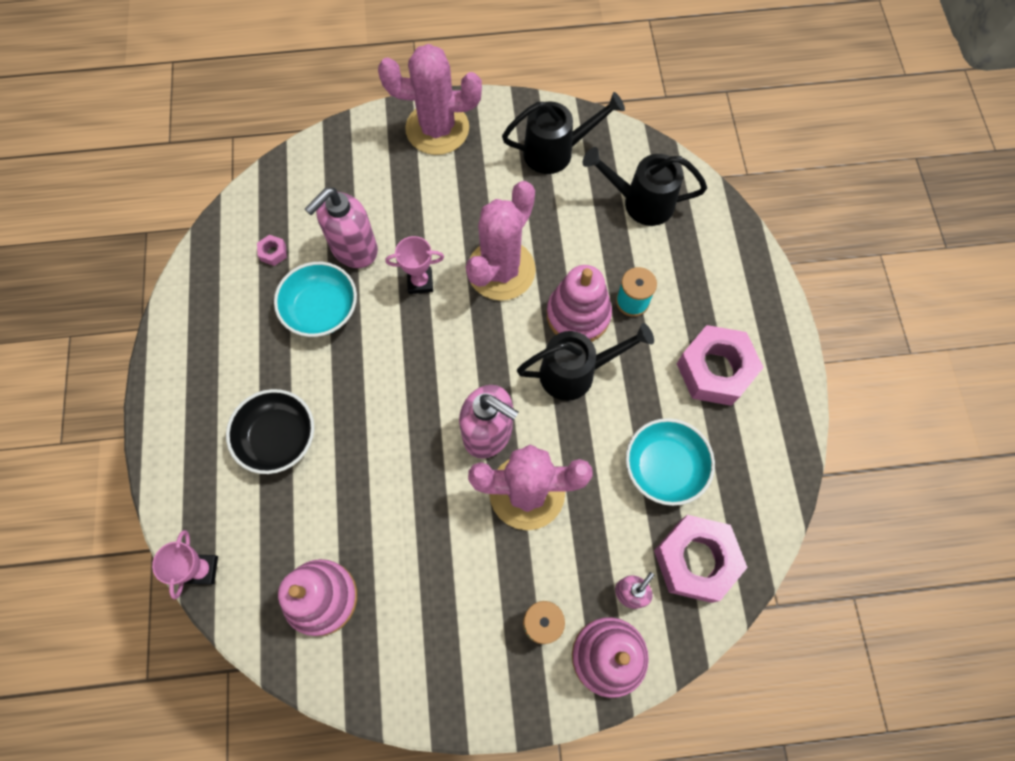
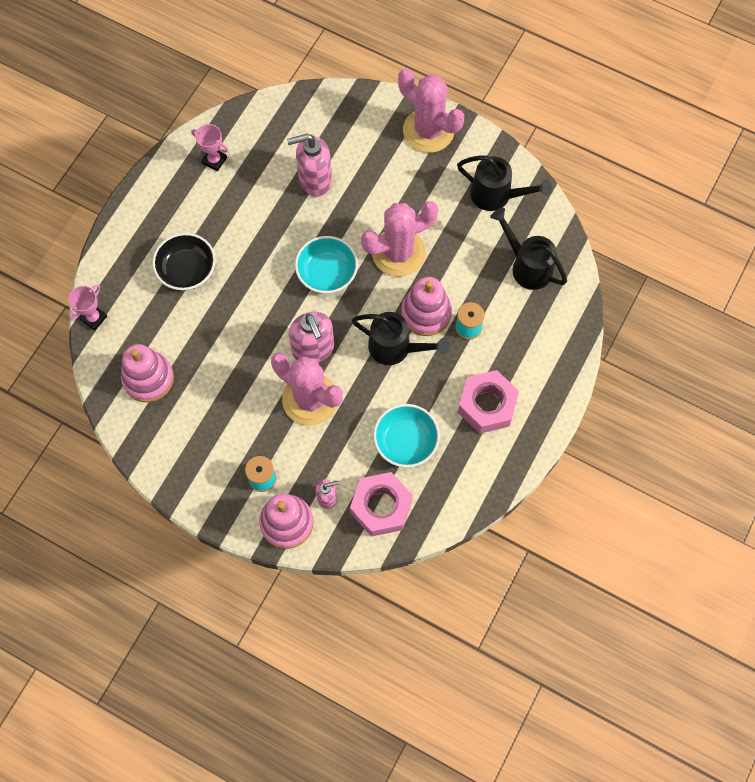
camera: 35 degrees right, 0 degrees up
pink nut [257,235,287,266] -> none
turquoise bowl [274,262,357,337] -> turquoise bowl moved to [295,236,358,293]
pink trophy [385,236,444,294] -> pink trophy moved to [191,124,228,171]

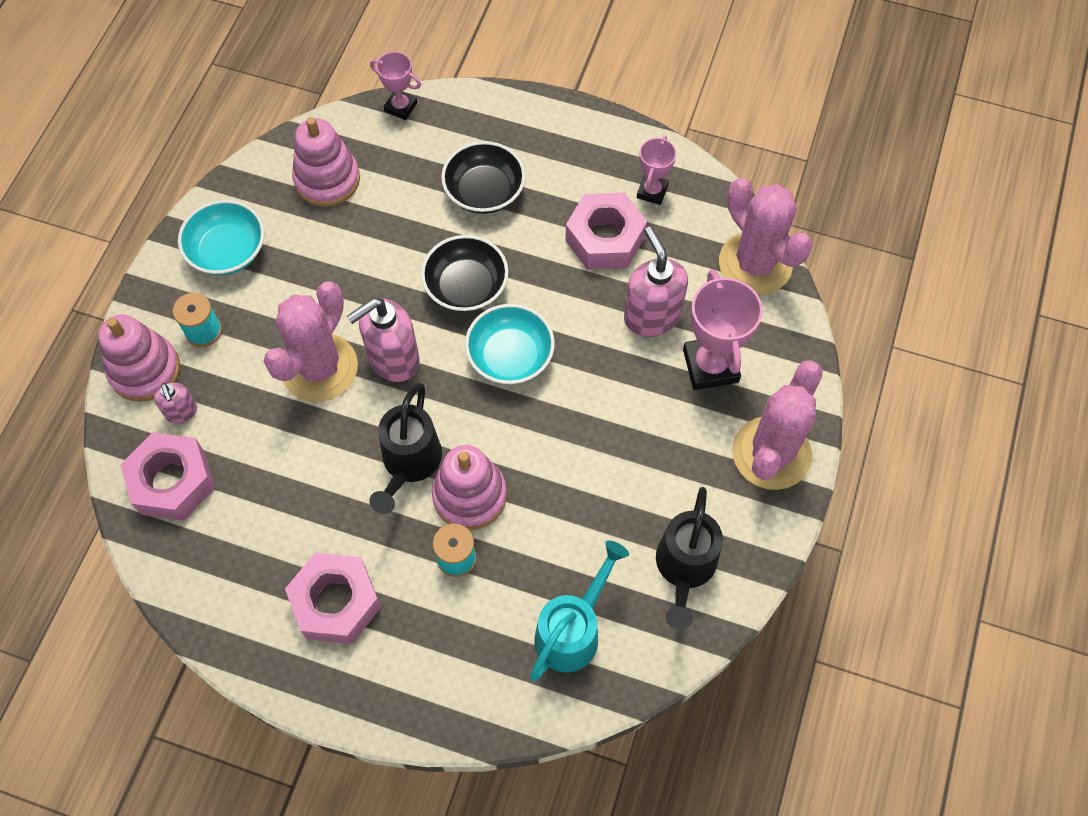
camera: 80 degrees right, 5 degrees down
pink cactus [361,201,439,277] -> pink cactus moved to [719,178,813,295]
turquoise bowl [373,404,440,467] -> turquoise bowl moved to [178,200,265,275]
black watering can [490,208,567,290] -> turquoise watering can [530,540,629,681]
none -> black bowl [421,235,509,312]
none -> pink nut [565,193,647,270]
none -> pink trophy [683,269,763,390]

